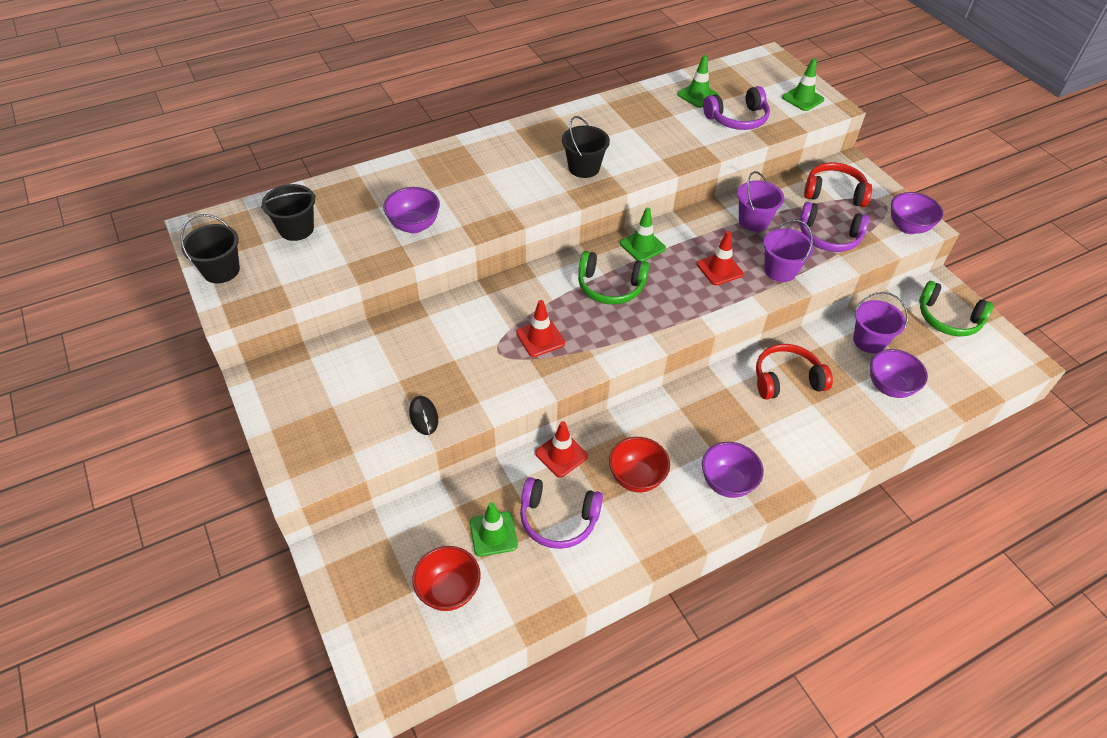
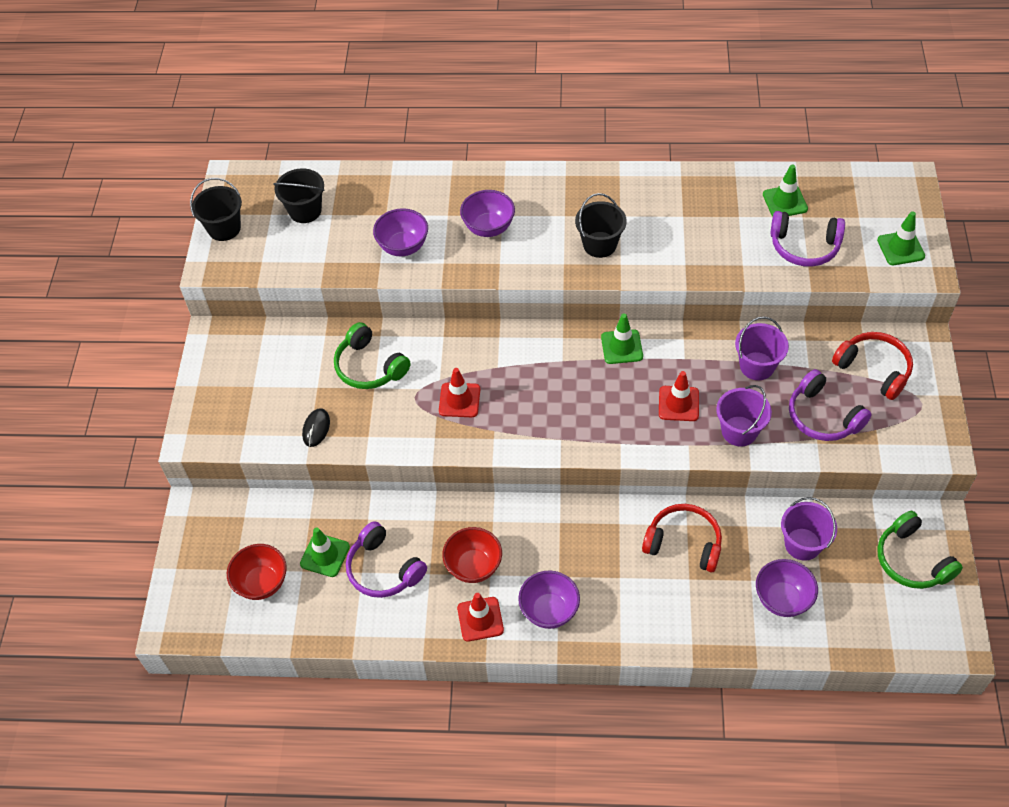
camera: 35 degrees right, 5 degrees up
red traffic cone [535,421,588,478] -> red traffic cone moved to [457,593,504,642]
green headphones [578,251,649,305] -> green headphones moved to [334,322,410,389]
purple bowl [891,192,943,234] -> purple bowl moved to [460,190,515,237]

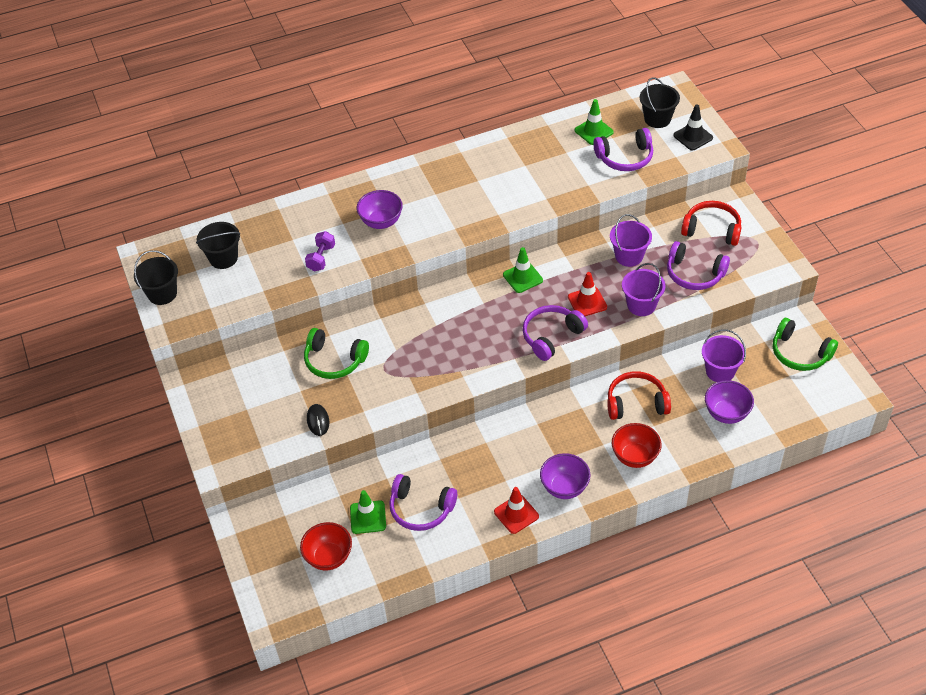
camera: 25 degrees left, 5 degrees down
purple bowl [373,208,428,256] -> purple dumbbell [305,231,335,271]
red traffic cone [439,368,480,417] -> none
red bowl [442,527,502,583] -> red bowl moved to [612,423,662,468]
black bucket [575,193,627,258] -> black bucket moved to [639,77,680,128]
green traffic cone [877,211,925,265] -> black traffic cone [673,105,713,150]
none -> purple headphones [522,305,588,361]

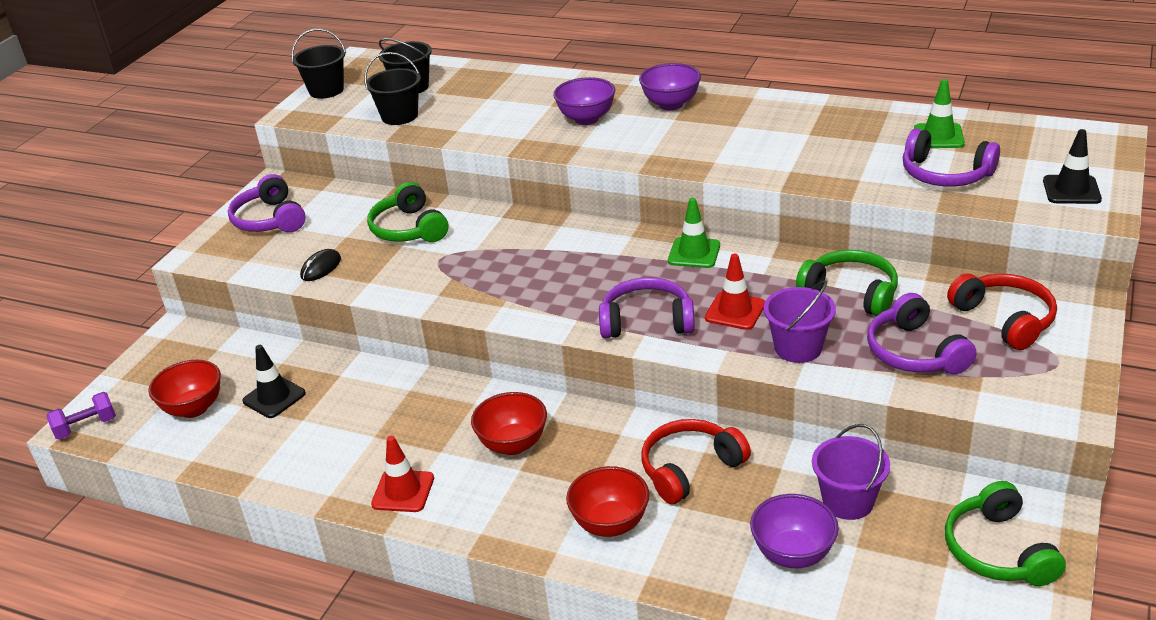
camera: 45 degrees right, 15 degrees down
purple dumbbell [305,231,335,271] -> purple dumbbell moved to [46,392,116,440]
green traffic cone [350,490,386,534] -> black traffic cone [242,345,306,418]
purple headphones [390,474,457,531] -> purple headphones moved to [228,174,306,232]
purple bowl [540,453,591,499] -> purple bowl moved to [639,63,701,110]
red headphones [607,371,671,420] -> red headphones turned 75 degrees counterclockwise [641,419,751,504]
purple bucket [610,214,652,267] -> green headphones [796,250,898,316]
black bucket [639,77,680,128] -> black bucket moved to [365,52,421,125]
none -> red bowl [471,392,547,455]

